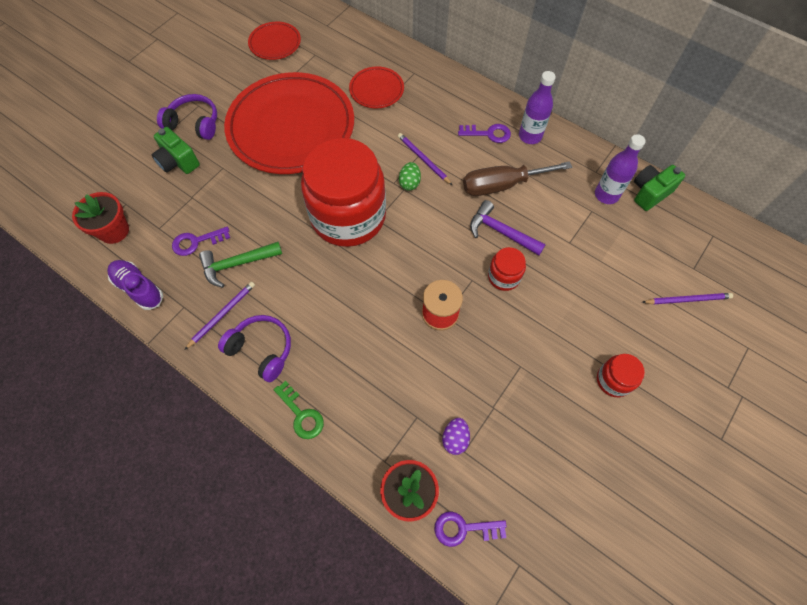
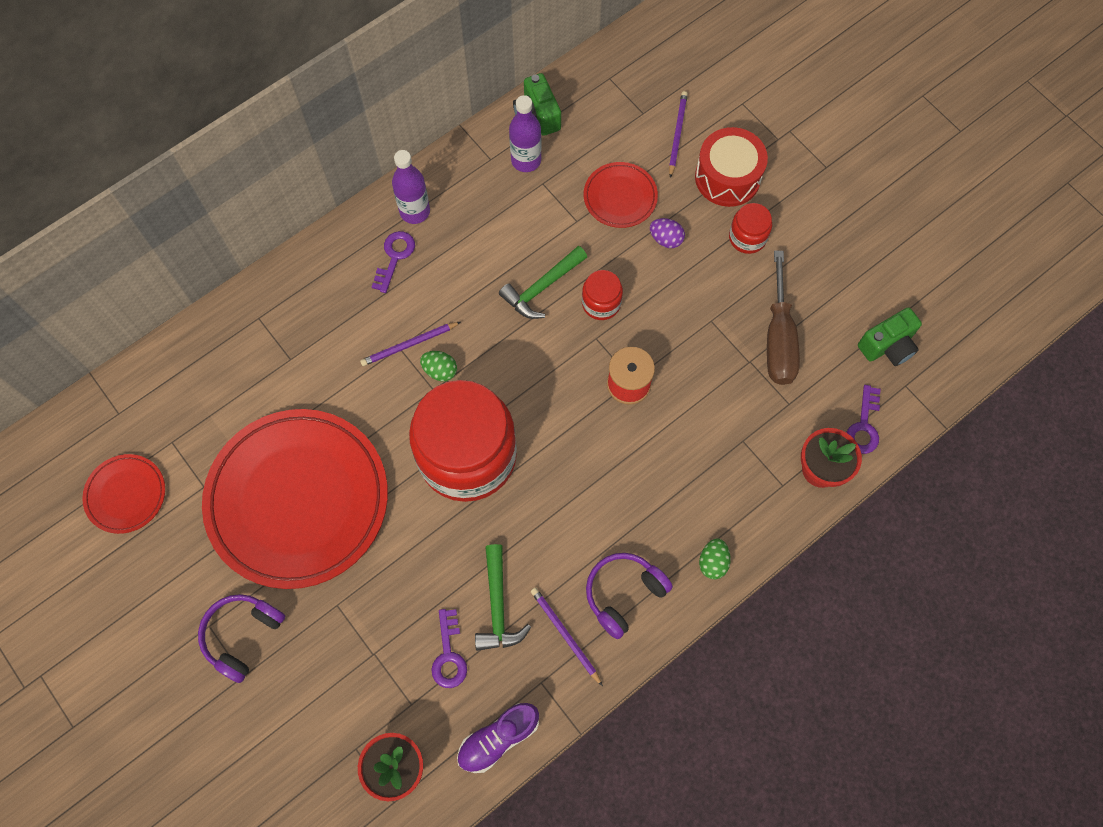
camera: 75 degrees left, 5 degrees up
green camera [152,127,200,174] -> green camera moved to [858,307,922,366]
green key [274,381,324,439] -> green egg [699,539,731,579]
red plate [349,66,404,109] -> red plate moved to [584,162,658,228]
purple egg [442,418,470,455] -> purple egg moved to [650,218,685,248]
brown screwdriver [463,161,572,196] -> brown screwdriver moved to [767,251,800,385]
purple hammer [470,200,546,256] -> green hammer [499,246,587,319]
none -> red drum [695,127,768,207]

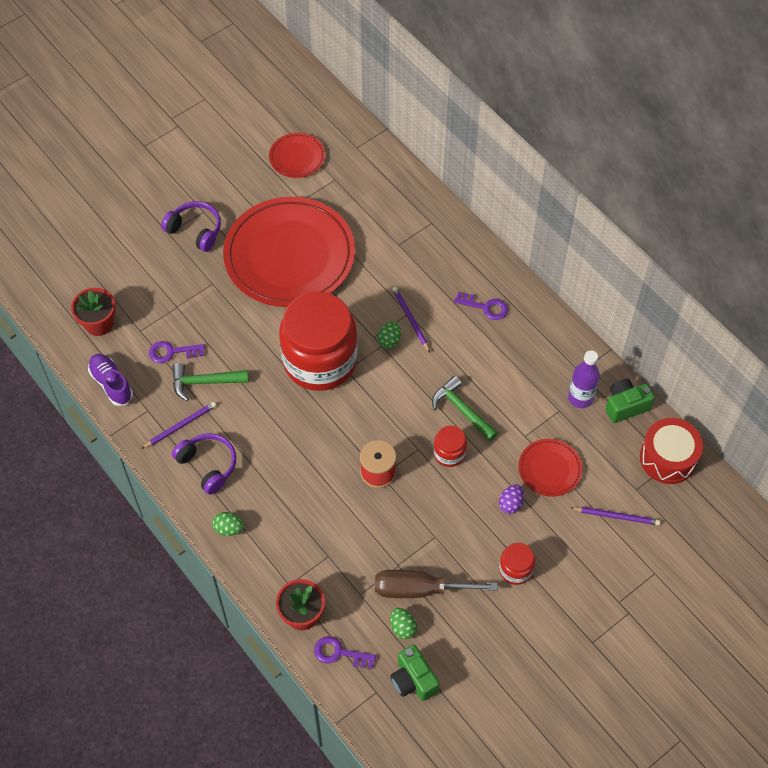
camera: 90 degrees right, 10 degrees down
purple bottle [392,150,430,224] -> none
red drum [695,127,768,207] -> red drum moved to [640,418,703,484]
none -> green egg [390,608,417,639]

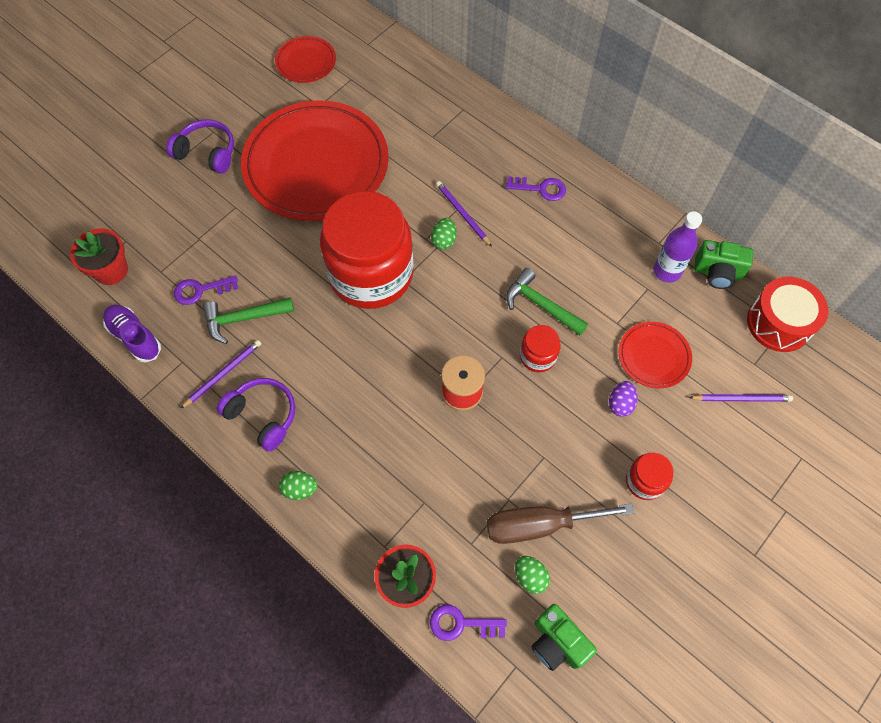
camera: 10 degrees left, 5 degrees up
green camera [605,379,655,423] -> green camera turned 135 degrees counterclockwise [694,240,754,289]

